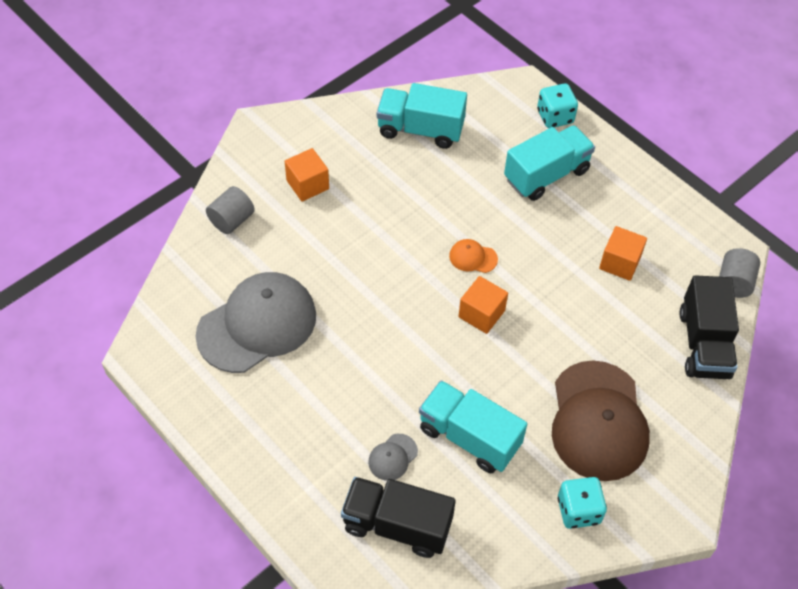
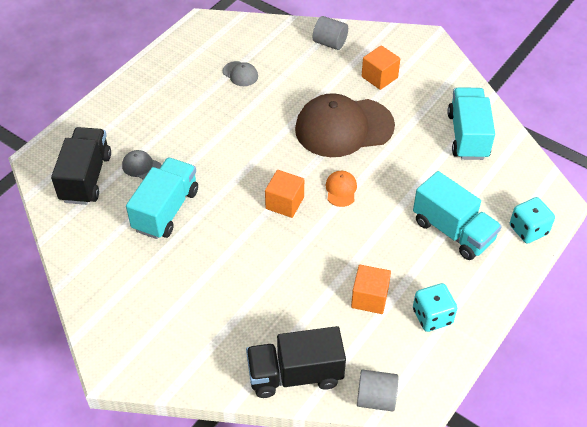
camera: 80 degrees right, 5 degrees down
grey cap [195,272,316,373] -> grey cap [223,61,258,86], size x0.41
brown cap [552,361,650,481] -> brown cap moved to [295,93,395,157]
turquoise dice [558,477,607,529] -> turquoise dice moved to [413,283,457,332]

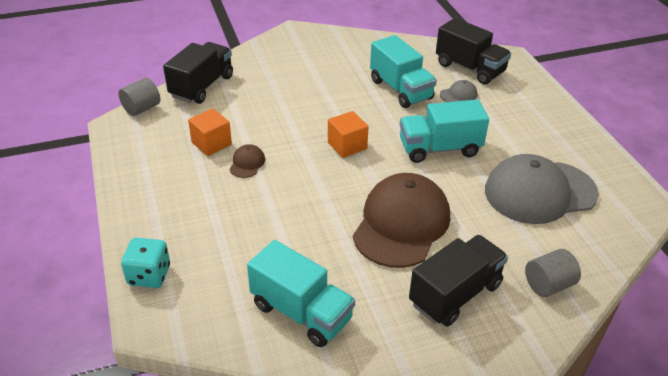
camera: 125 degrees right, 10 degrees down
grey cap [223,61,258,86] -> grey cap [485,154,599,224], size x2.46
orange cap [326,171,357,207] -> none
orange cube [362,45,400,90] -> black truck [409,235,508,327]
turquoise truck [413,171,502,260] -> turquoise truck moved to [400,100,489,163]
turquoise dice [413,283,457,332] -> none
none -> brown cap [229,144,265,178]

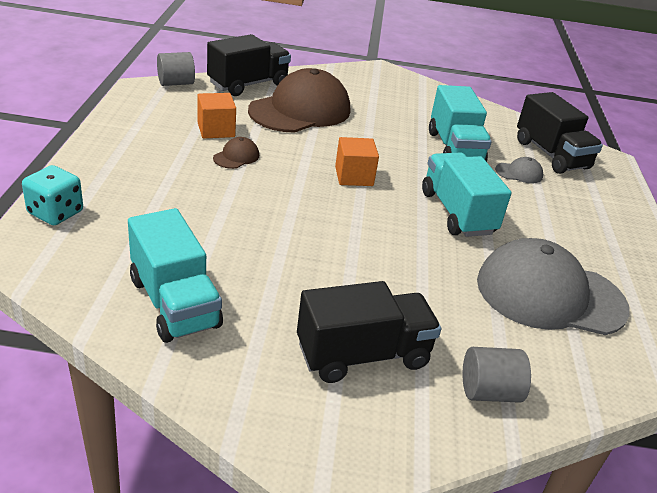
camera: 20 degrees right, 5 degrees down
brown cap [353,173,450,268] -> brown cap moved to [248,68,350,133]
turquoise truck [400,100,489,163] -> turquoise truck turned 60 degrees clockwise [422,152,512,237]

